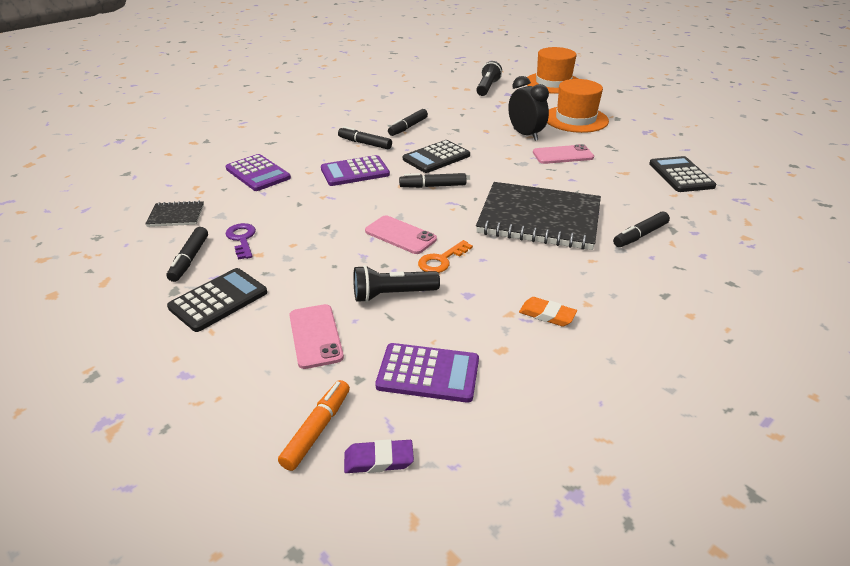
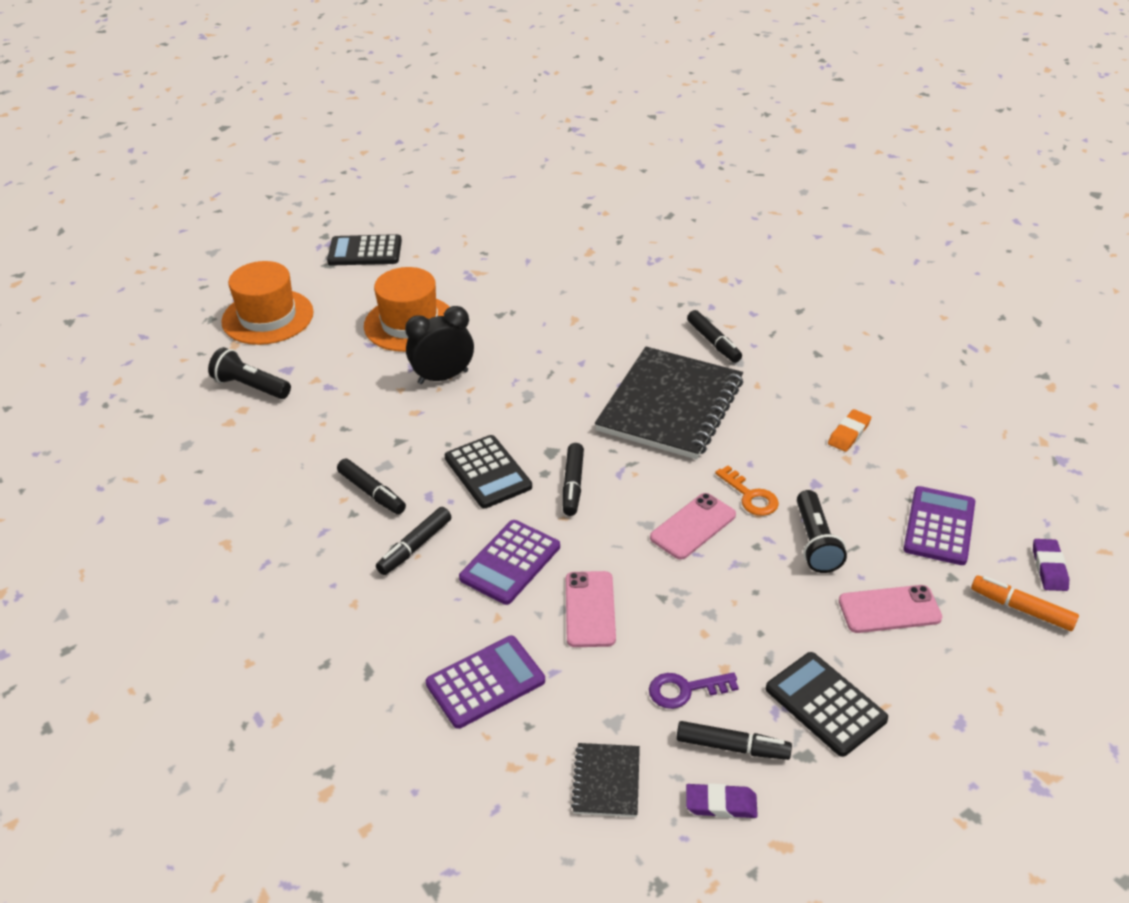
camera: 80 degrees left, 5 degrees up
purple calculator [321,155,390,186] -> purple calculator turned 45 degrees clockwise [459,520,560,605]
pink phone [533,144,594,164] -> pink phone moved to [566,571,616,647]
black calculator [649,156,716,192] -> black calculator moved to [327,234,402,266]
none -> purple eraser [686,783,758,818]

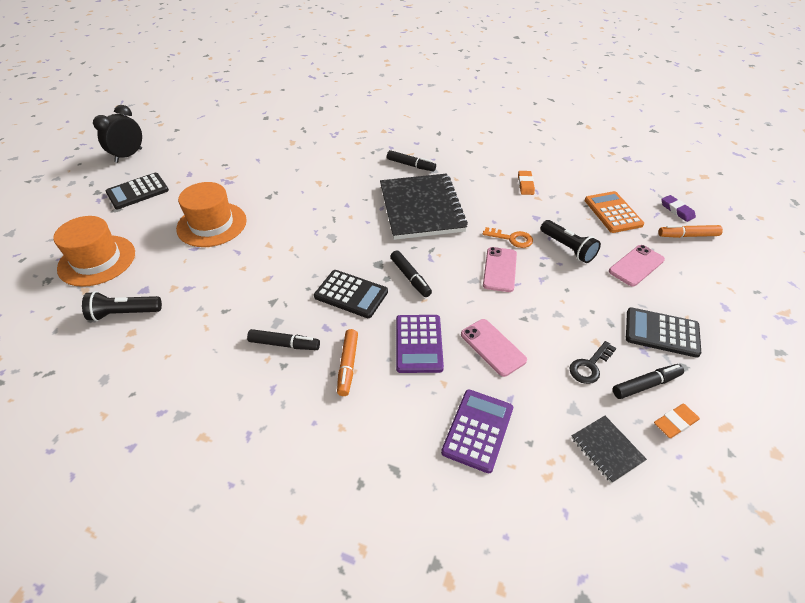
camera: 35 degrees left, 5 degrees up
black marker [376,507,451,575] -> orange marker [337,329,358,396]
black clock [405,306,474,384] -> black clock moved to [93,105,142,163]
purple key [649,672,739,709] -> black key [569,341,616,384]
purple eraser [686,783,758,818] -> orange eraser [654,404,700,438]
purple calculator [903,486,975,565] -> orange calculator [585,191,644,233]

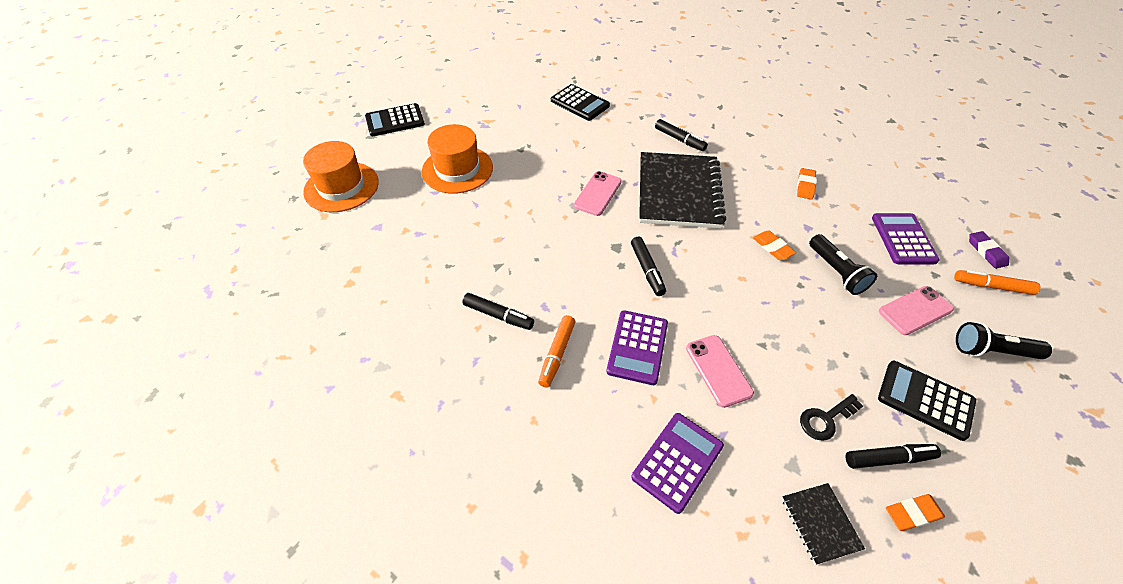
camera: 15 degrees right, 5 degrees up
black flashlight [82,291,162,321] -> black flashlight moved to [956,322,1052,359]
black clock [93,105,142,163] -> none
black calculator [314,270,388,318] -> black calculator moved to [551,84,610,121]
orange key [483,227,533,248] -> orange eraser [753,231,796,260]
pink phone [483,247,517,292] -> pink phone moved to [574,171,622,216]
orange calculator [585,191,644,233] -> purple calculator [872,213,940,264]

